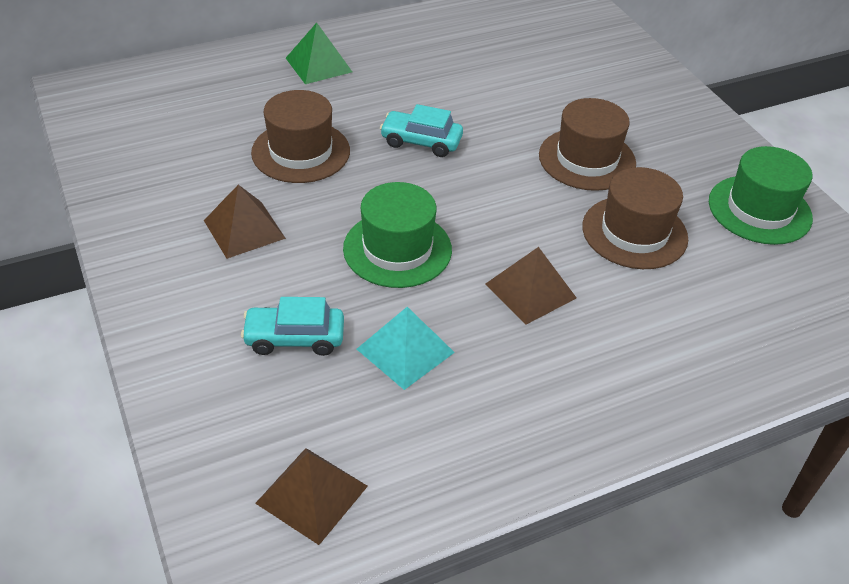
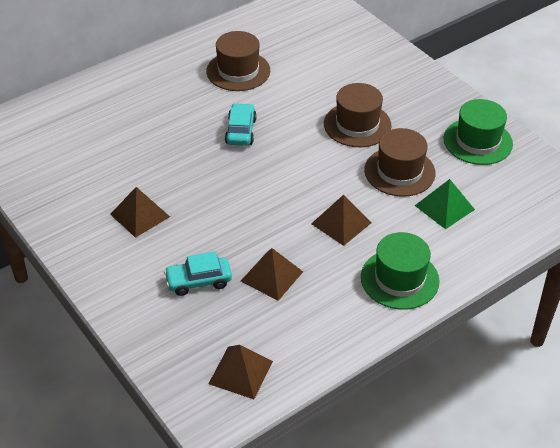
camera: 10 degrees left, 0 degrees up
brown hat [251,90,350,183] -> brown hat moved to [206,31,270,91]
green pyramid [286,23,352,84] -> green pyramid moved to [415,179,475,229]
green hat [343,182,452,288] -> green hat moved to [361,232,440,310]
turquoise pyramid [357,307,455,390] -> brown pyramid [241,248,303,301]
turquoise car [380,104,463,157] -> turquoise car turned 90 degrees clockwise [225,103,257,146]

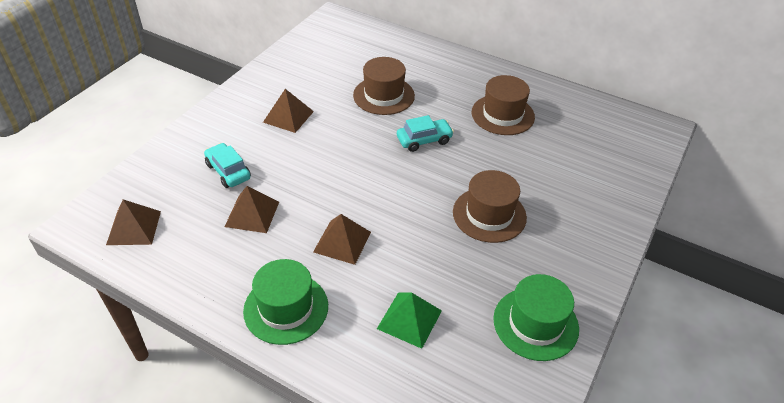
camera: 65 degrees right, 0 degrees up
brown hat [364,128,436,197] -> brown hat moved to [353,57,415,115]

